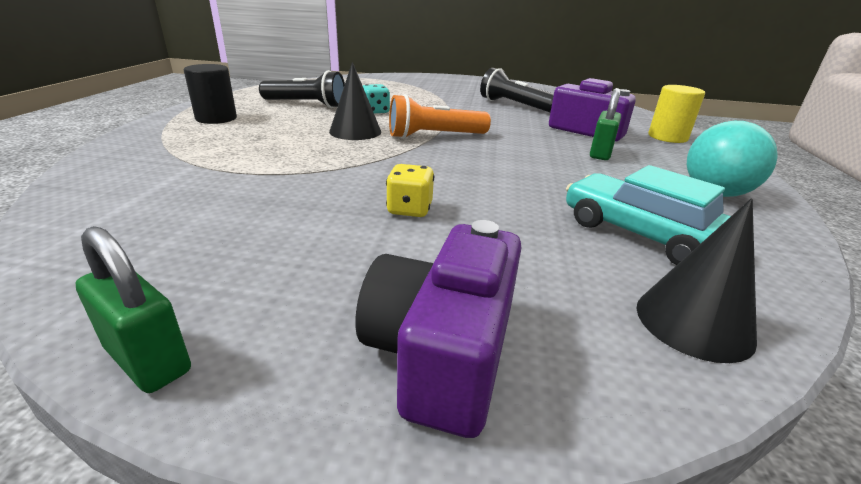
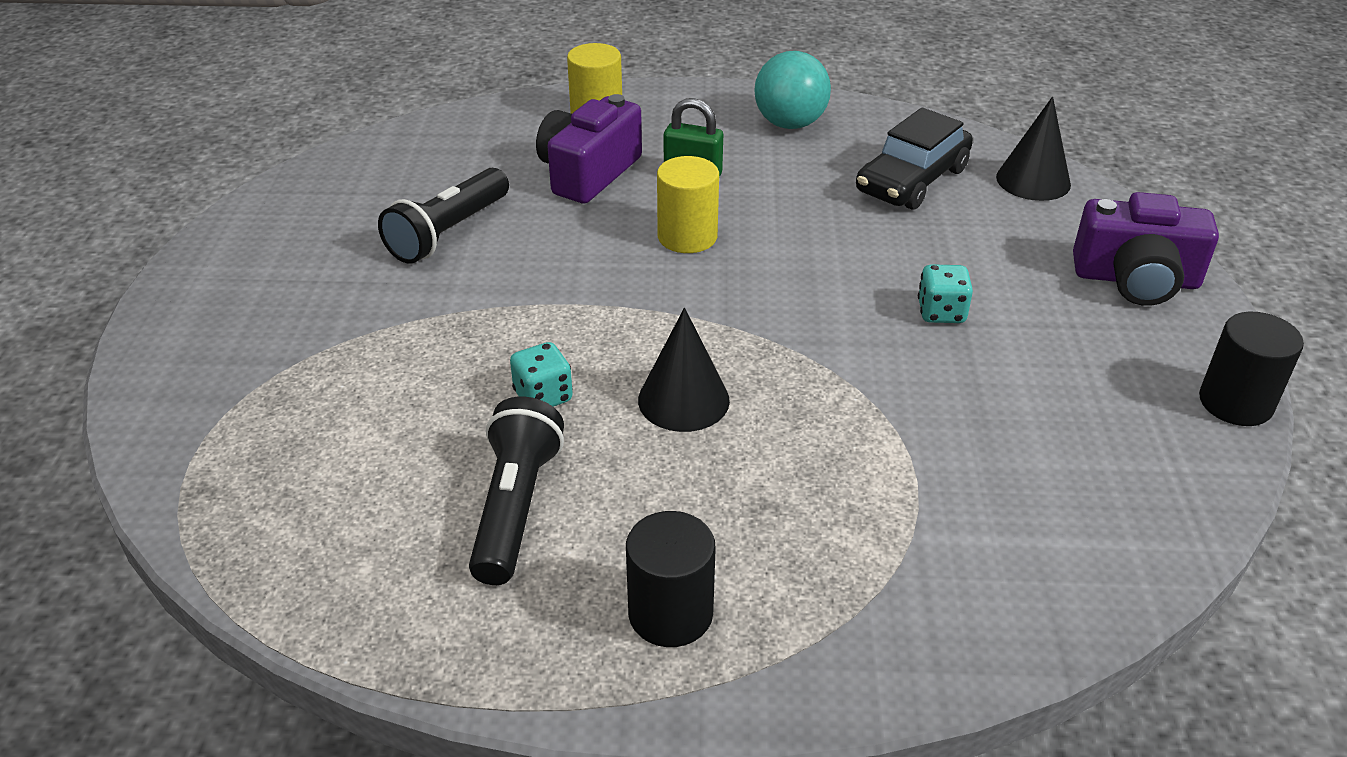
camera: 95 degrees left, 10 degrees up
green padlock [76,226,191,393] -> black cylinder [1199,312,1304,426]
yellow dice [386,164,434,217] -> turquoise dice [918,264,973,323]
orange flashlight [389,94,491,139] -> none
turquoise car [566,165,731,265] -> black car [856,108,973,210]
none -> yellow cylinder [657,156,719,253]

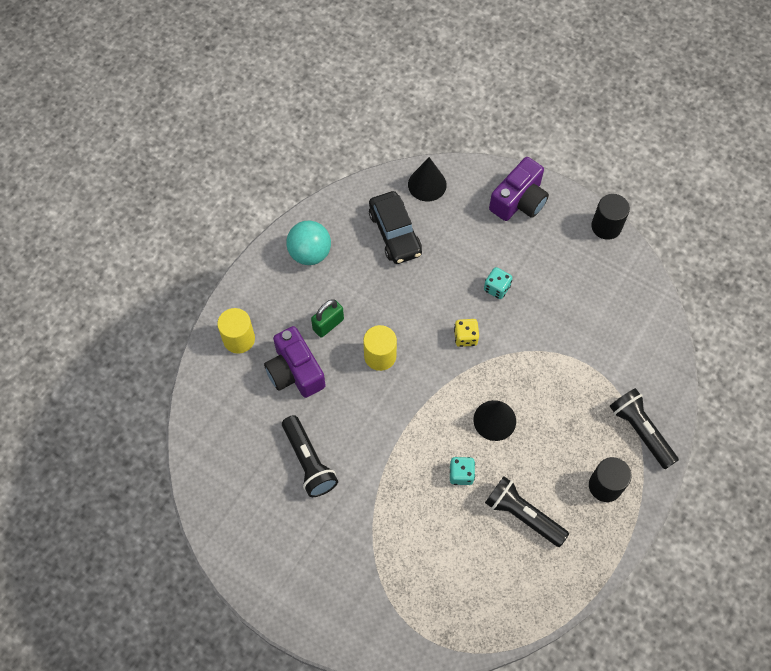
camera: 60 degrees left, 25 degrees up
none -> yellow dice [454,319,479,347]
none -> black flashlight [610,388,679,469]

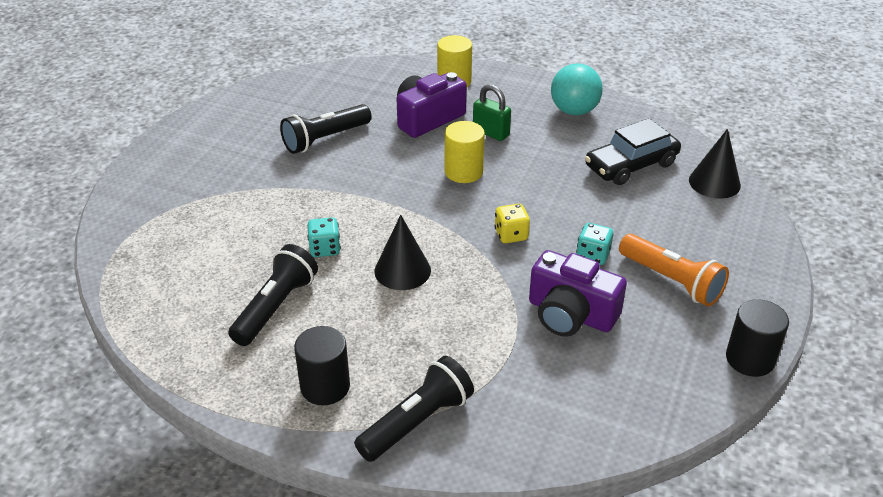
camera: 80 degrees right, 25 degrees down
purple camera [489,157,549,221] -> purple camera moved to [529,250,627,337]
none -> orange flashlight [619,234,729,306]

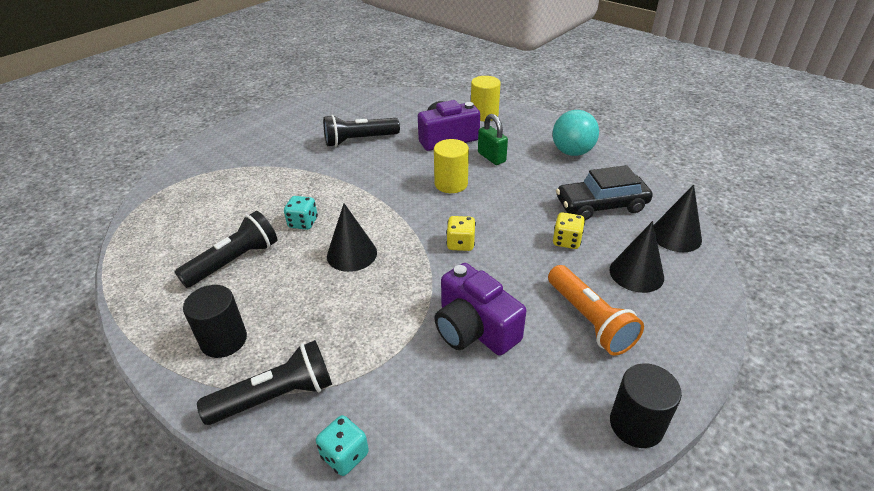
camera: 20 degrees right, 0 degrees up
turquoise dice [576,223,613,265] -> turquoise dice moved to [316,415,369,476]
none -> yellow dice [553,212,585,249]
none -> black cone [610,221,664,293]

